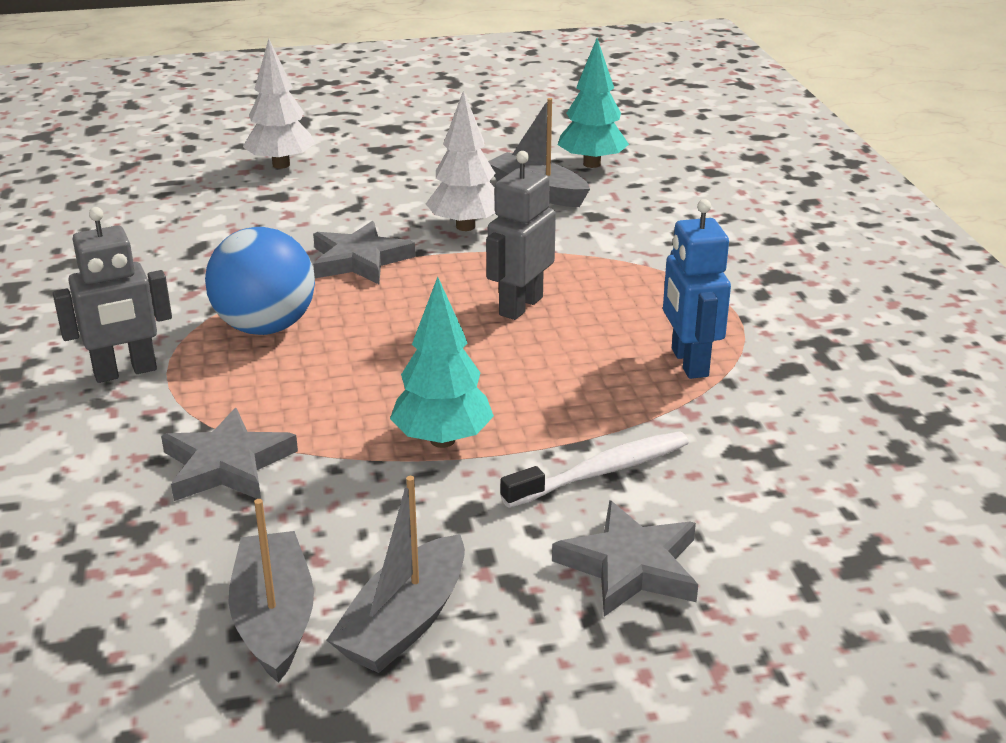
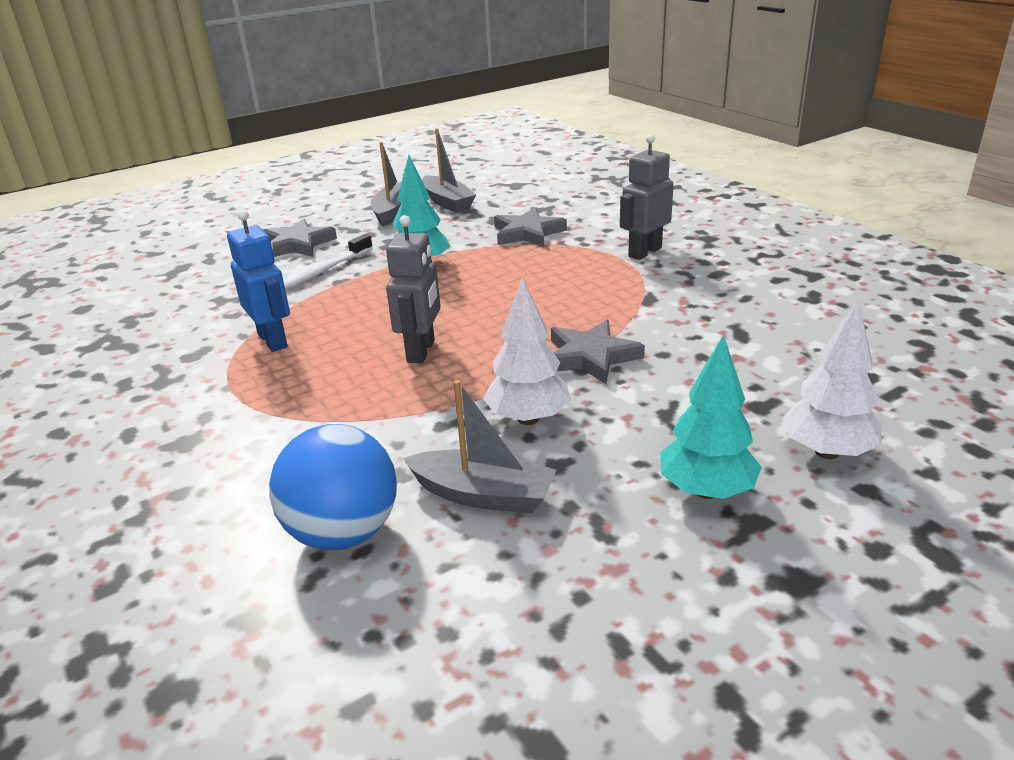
camera: 160 degrees right, 0 degrees up
blue ball [205,227,315,335] -> blue ball moved to [269,424,397,550]
turquoise tree [558,38,629,168] -> turquoise tree moved to [660,335,762,499]

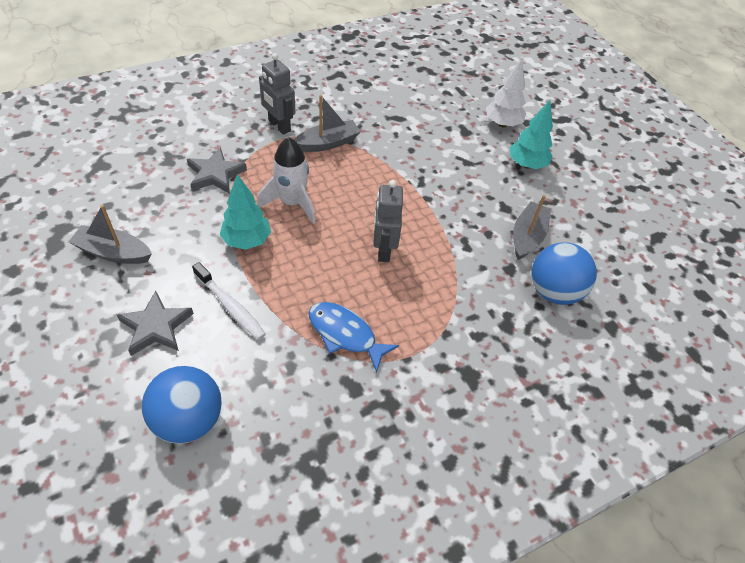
camera: 90 degrees left, 20 degrees up
blue robot [227,210,290,352] -> blue fish [309,302,399,373]
grey robot [386,215,441,364] -> grey robot turned 105 degrees counterclockwise [373,180,403,262]
grey boat [422,128,476,213] -> grey boat moved to [294,95,361,152]
white tree [483,277,571,425] -> none
grey star [551,320,645,384] -> none
none -> blue ball [142,366,222,444]
none -> white rocket [257,137,315,224]

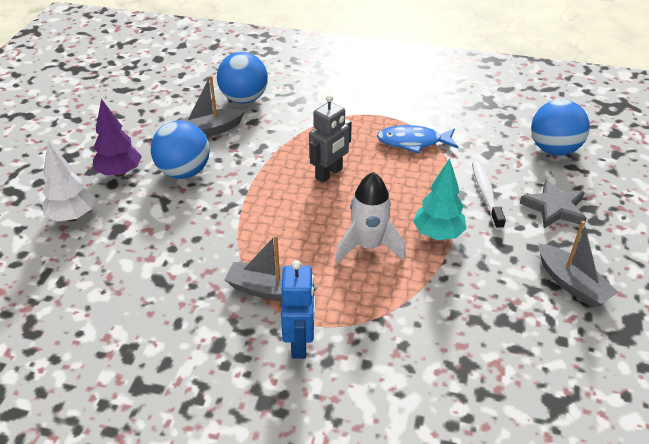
camera: 135 degrees left, 10 degrees down
grey star [187,147,247,194] -> none
grey robot [259,53,295,135] -> blue robot [281,260,315,359]
blue fish [309,302,399,373] -> blue fish turned 105 degrees clockwise [377,125,458,154]
turquoise tree [510,100,553,169] -> purple tree [93,99,142,177]
none -> blue ball [151,120,210,179]

